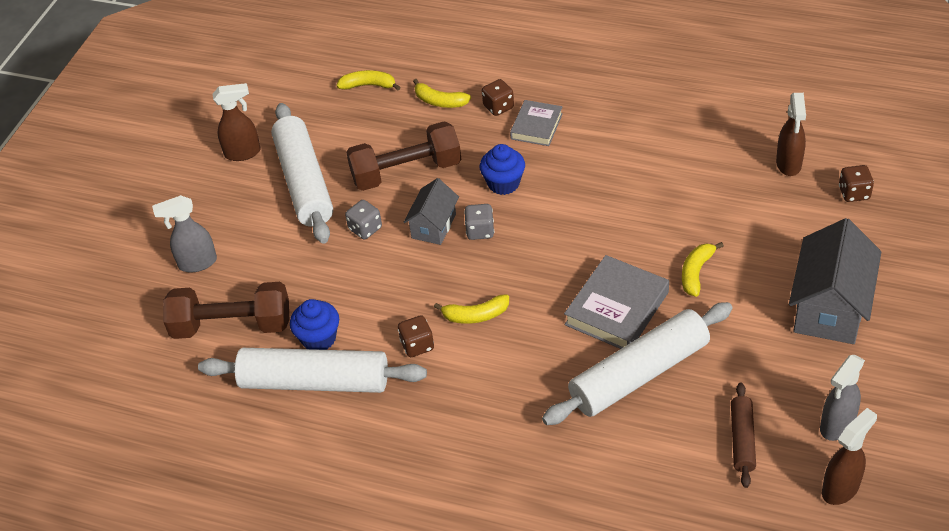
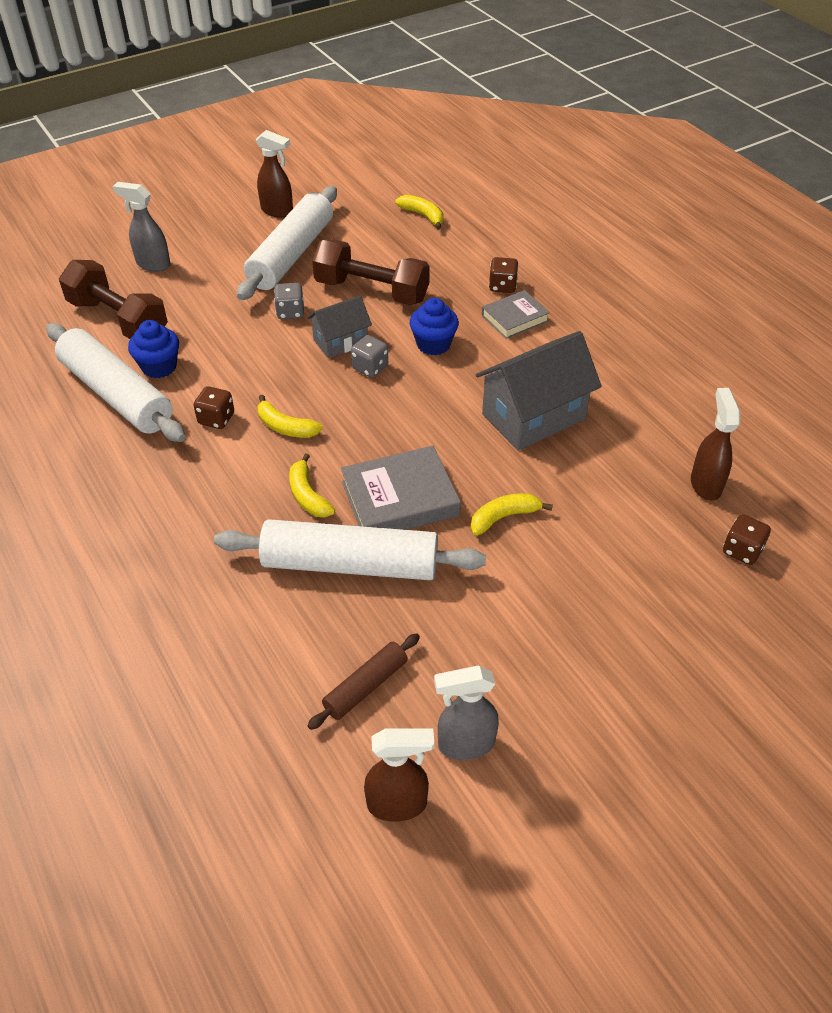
camera: 35 degrees right, 0 degrees up
yellow banana [413,79,471,108] -> yellow banana moved to [289,453,335,517]
brown spray bottle [776,93,806,176] -> brown spray bottle turned 135 degrees clockwise [691,388,740,501]
grey house [789,218,881,344] -> grey house moved to [476,331,602,451]

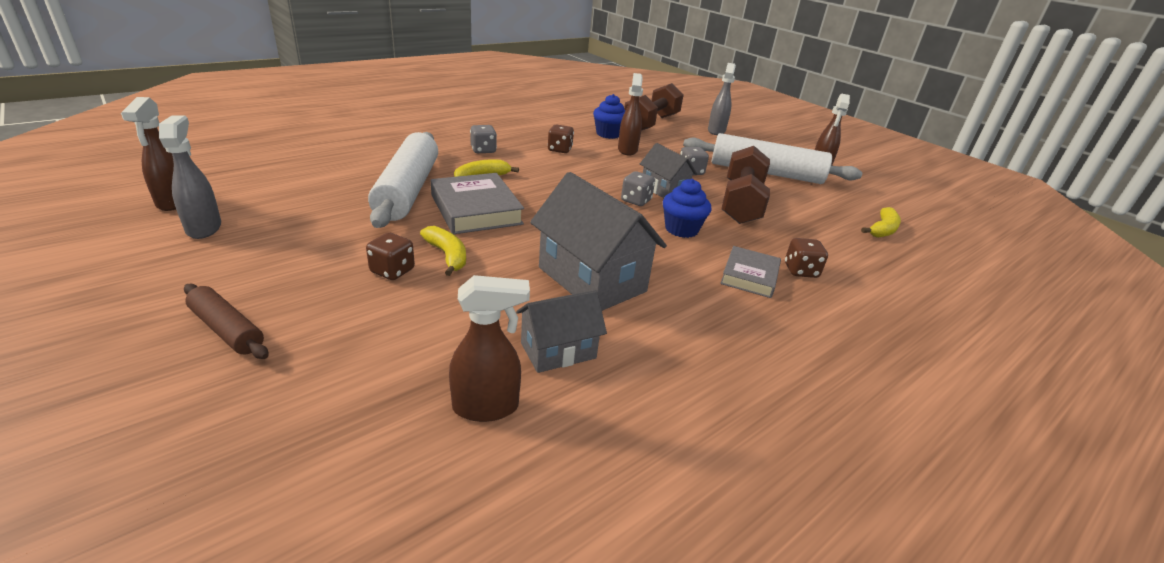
camera: 80 degrees right, 15 degrees down
white rolling pin [46,323,186,442] -> none
yellow banana [257,395,323,438] -> none
brown rolling pin [307,633,420,730] -> brown rolling pin moved to [184,284,268,359]
grey book [482,290,550,339] -> grey book turned 60 degrees clockwise [720,246,781,298]
brown dice [723,514,771,565] -> brown dice moved to [366,232,415,280]
none -> grey dice [470,125,497,153]
none -> grey house [516,290,607,373]
none -> brown spray bottle [618,73,643,156]

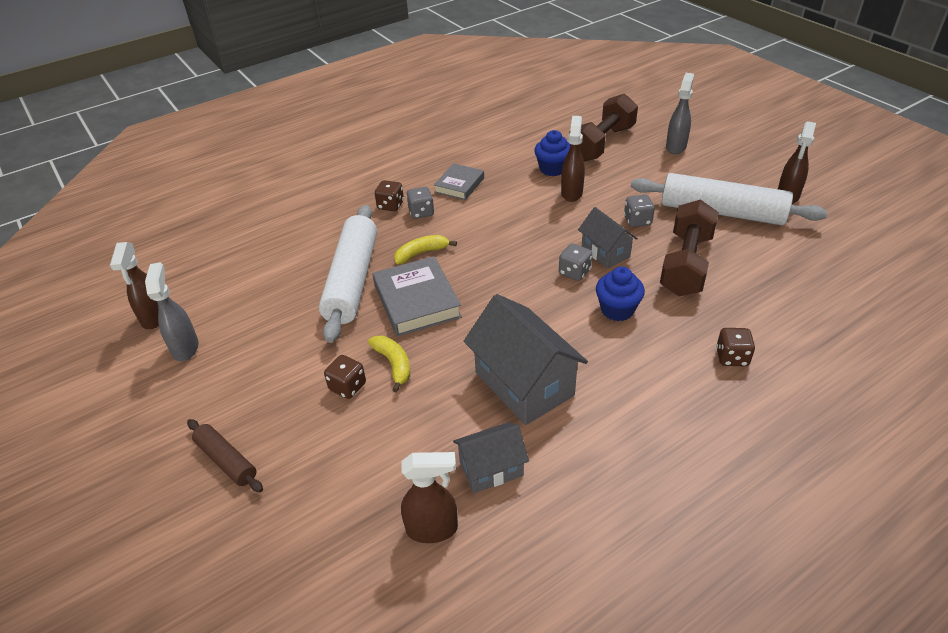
camera: 10 degrees right, 10 degrees up
brown dice [547,125,574,153] -> brown dice moved to [375,180,404,211]
grey book [720,246,781,298] -> grey book moved to [434,163,484,200]
yellow banana [861,207,901,238] -> none

